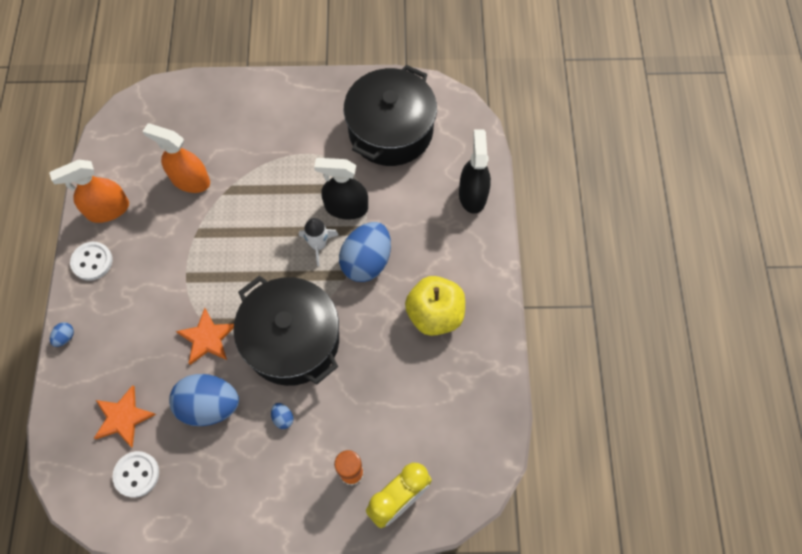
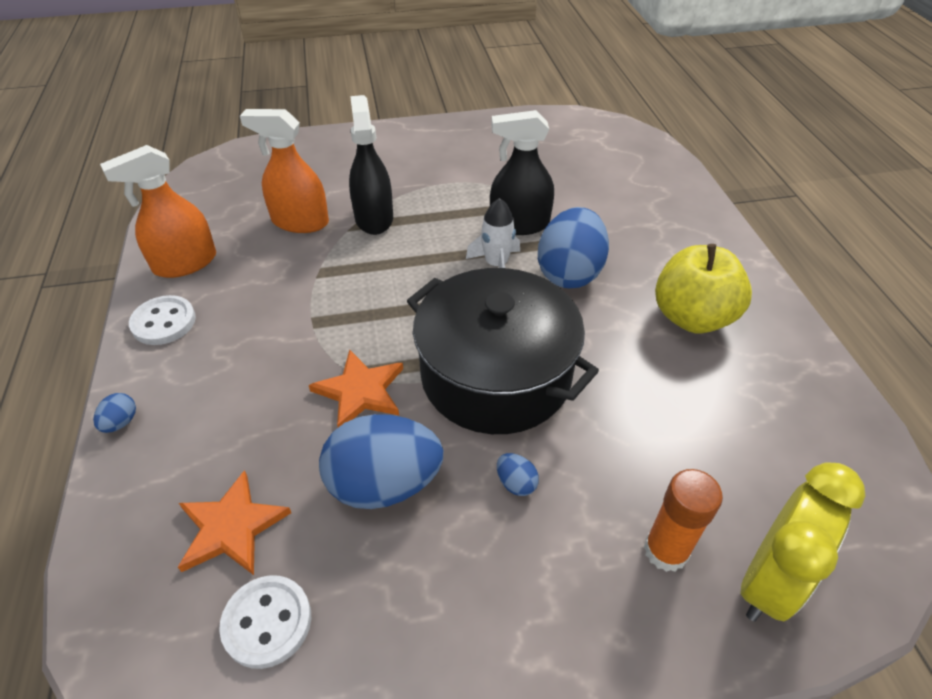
camera: 10 degrees left, 20 degrees down
black pot [344,65,437,166] -> none
black spray bottle [459,130,491,214] -> black spray bottle moved to [349,95,393,235]

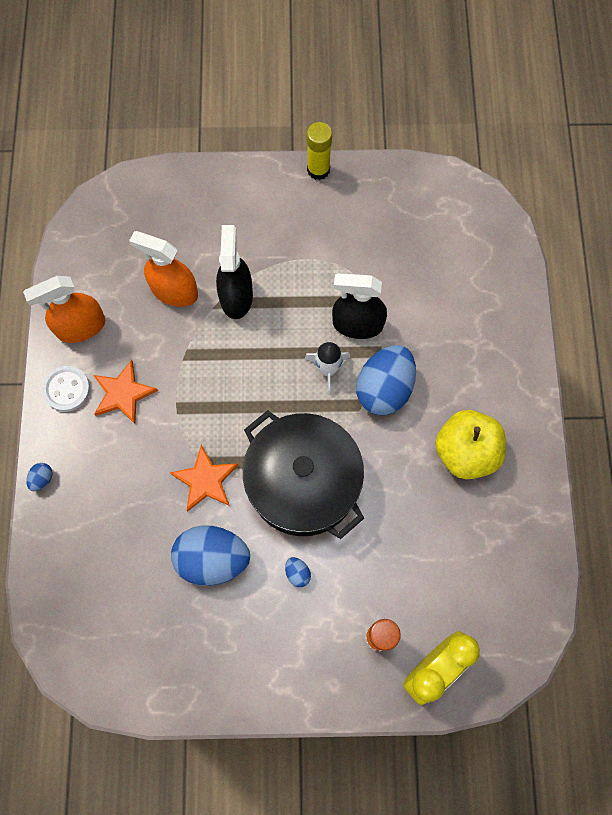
camera: 10 degrees right, 25 degrees up
orange star [178,470,291,575] -> orange star moved to [93,360,158,424]
white button [219,575,311,669] -> none
none -> yellow glue stick [307,122,332,180]

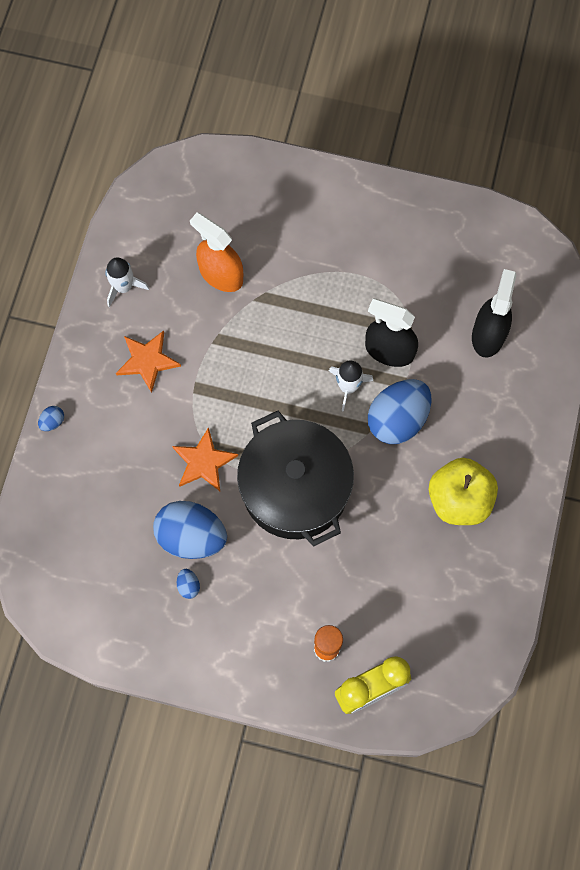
camera: 15 degrees right, 0 degrees up
orange spray bottle [23,276,105,343] -> white rocket [105,258,149,307]
white button [42,366,90,412] -> none
black spray bottle [216,225,253,319] -> black spray bottle moved to [472,269,517,358]
blue egg [285,557,311,587] -> blue egg moved to [177,569,200,599]
yellow glue stick [307,122,332,180] -> none

